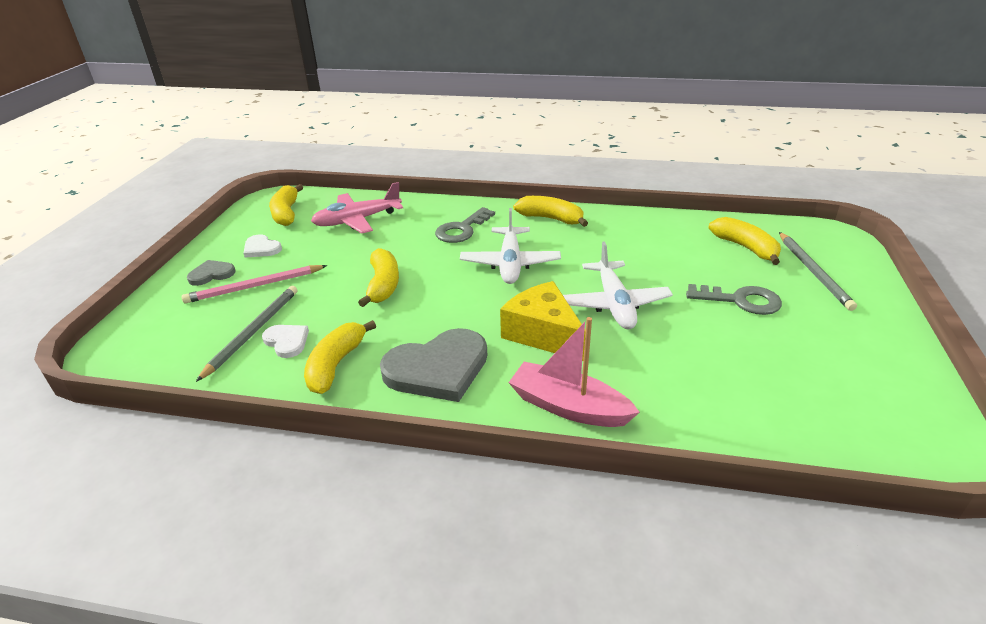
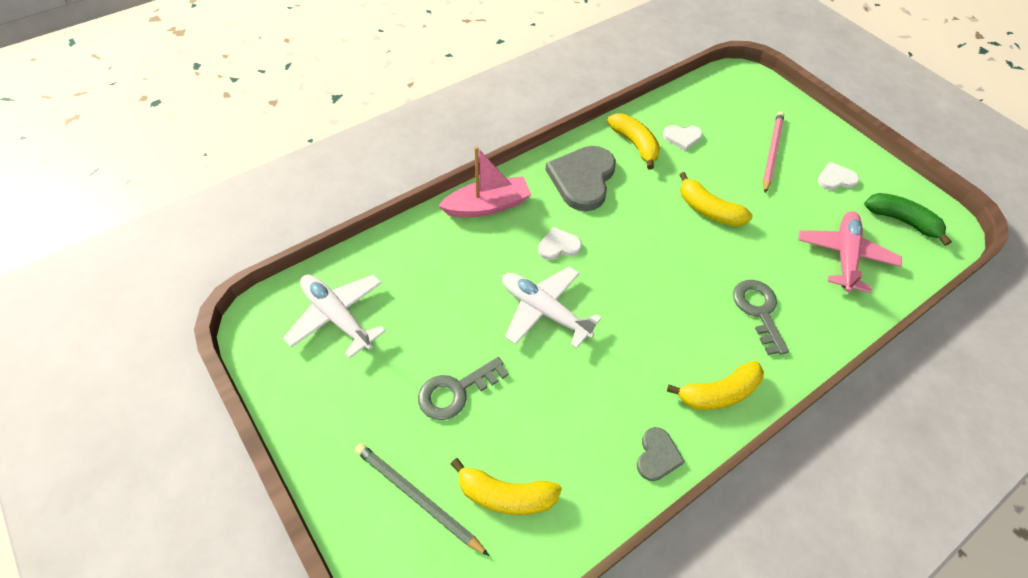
camera: 130 degrees right, 20 degrees up
grey heart [187,260,236,286] -> grey heart moved to [637,427,685,481]
grey pencil [196,286,297,382] -> none
yellow banana [269,184,303,226] -> green banana [864,193,952,246]
white plane [460,208,561,284] -> white plane moved to [283,274,386,359]
yellow cheese [500,281,586,361] -> white heart [538,227,582,260]

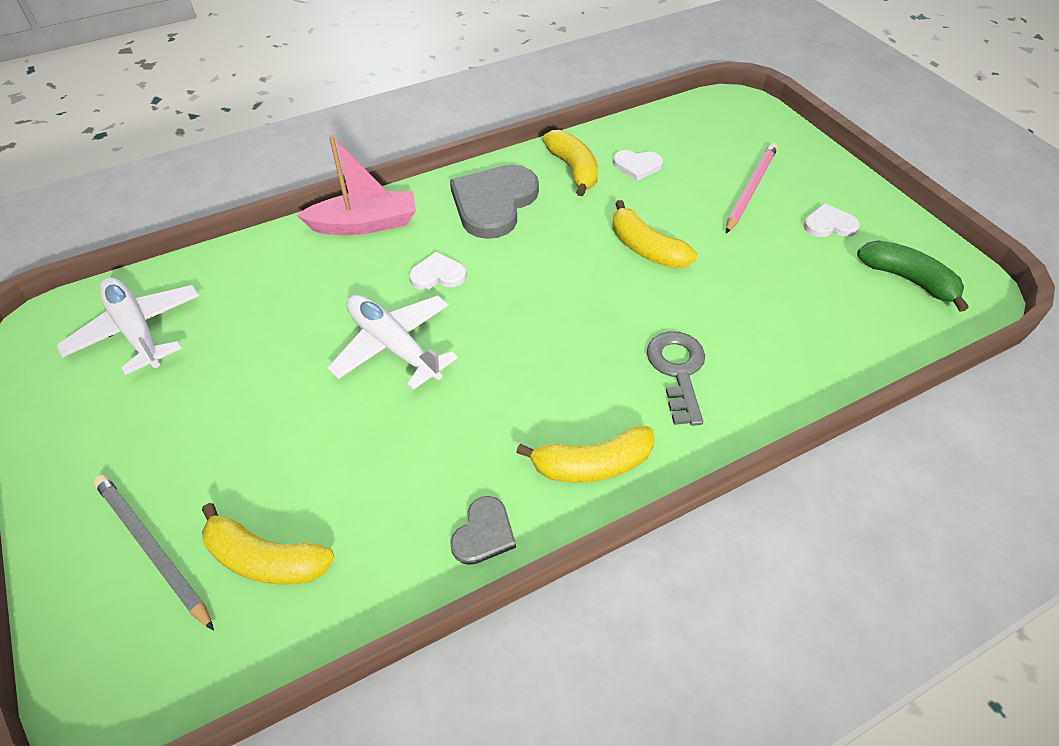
camera: 10 degrees right, 5 degrees down
grey key [418,357,509,420] -> none
pink plane [798,211,902,293] -> none

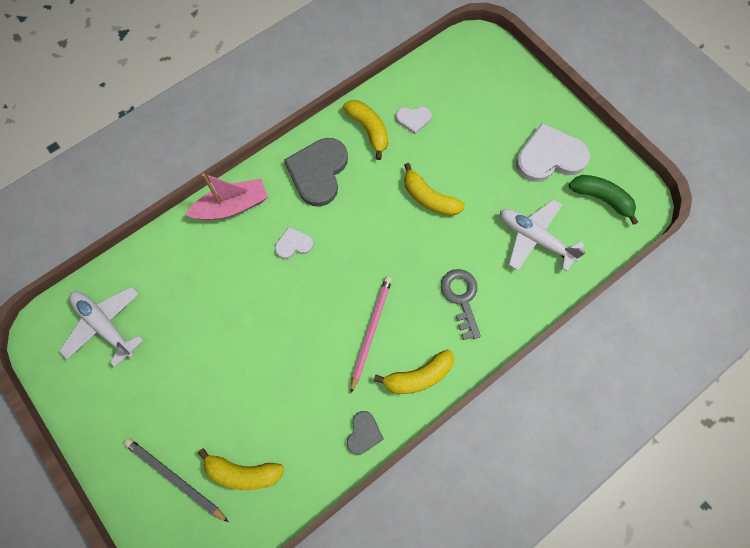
camera: 10 degrees left, 20 degrees up
white plane [327,295,458,390] -> white plane moved to [500,199,586,271]
pink pencil [726,143,778,233] -> pink pencil moved to [350,276,392,394]
white heart [804,203,860,237] -> white heart [516,123,590,182], size x1.99

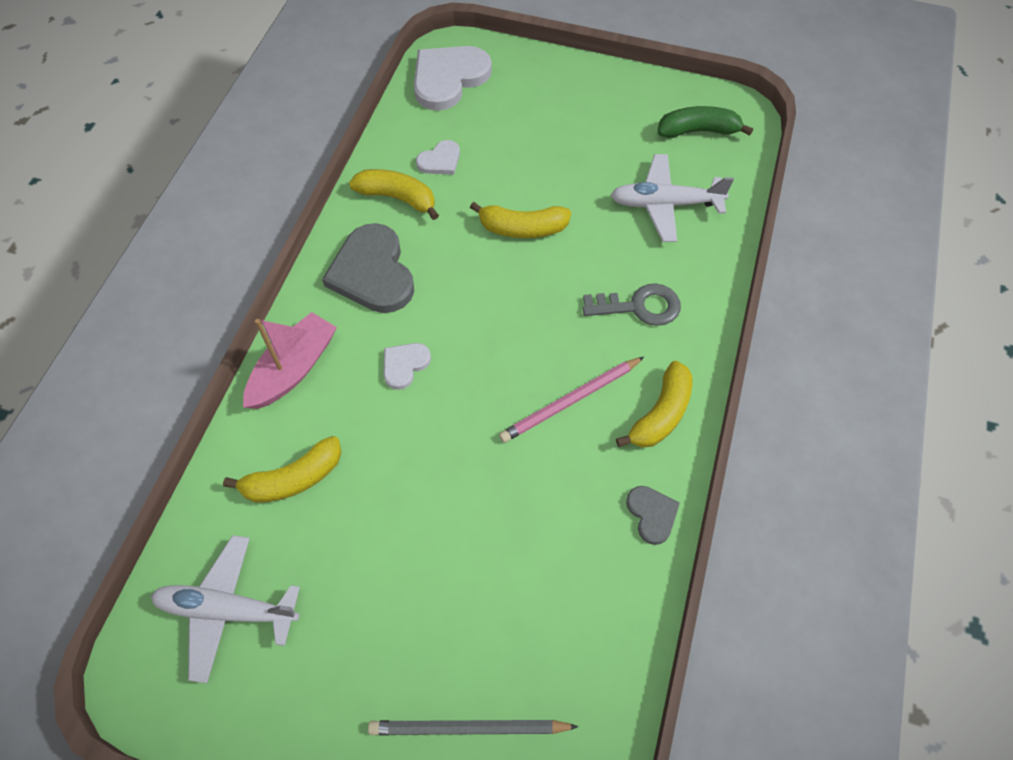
camera: 35 degrees left, 10 degrees down
yellow banana [198,448,284,490] -> yellow banana moved to [223,436,342,503]
pink pencil [350,276,392,394] -> pink pencil turned 105 degrees counterclockwise [499,357,644,443]
grey key [441,269,481,340] -> grey key turned 135 degrees clockwise [582,283,681,326]
white heart [516,123,590,182] -> white heart moved to [414,46,492,111]

